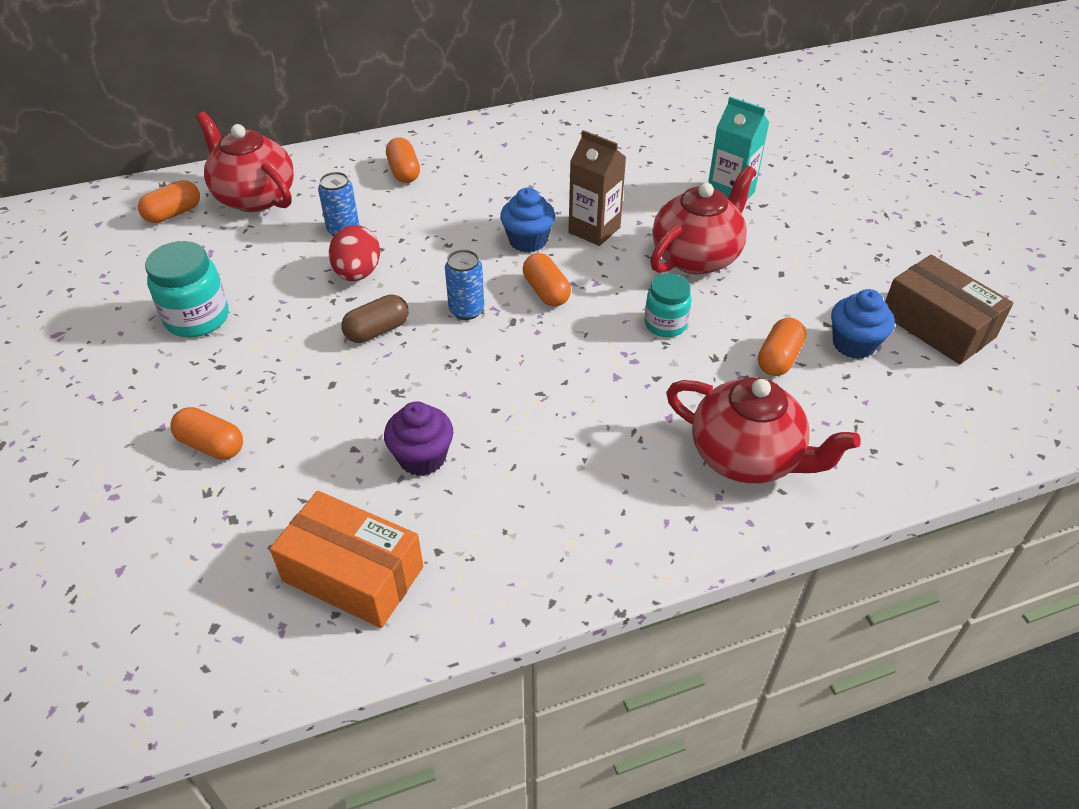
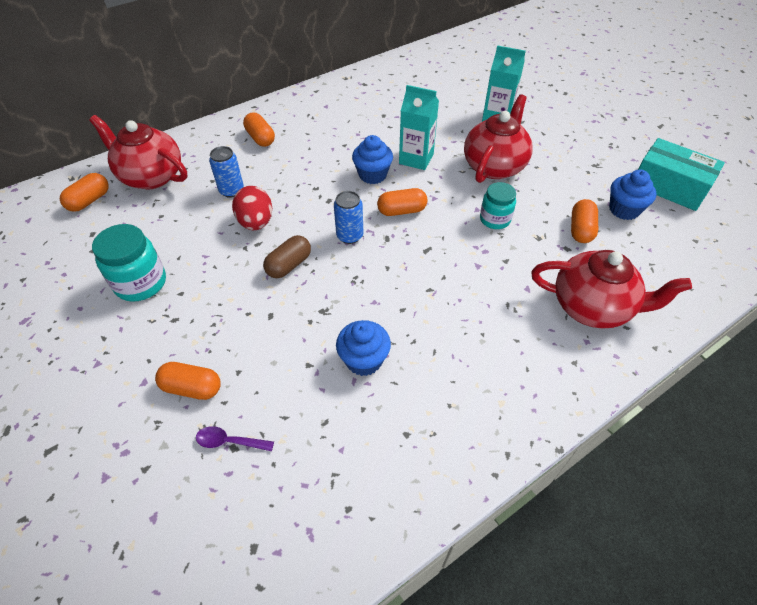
camera: 15 degrees left, 5 degrees up
orange box [270,491,423,628] -> none
purple cupcake [384,401,453,476] -> blue cupcake [336,320,391,376]
orange capsule [523,253,571,307] -> orange capsule turned 60 degrees counterclockwise [377,188,428,216]
brown carton [568,130,626,246] -> turquoise carton [399,85,439,170]
brown box [885,255,1013,364] -> turquoise box [638,138,725,211]
none -> purple spoon [196,426,274,451]

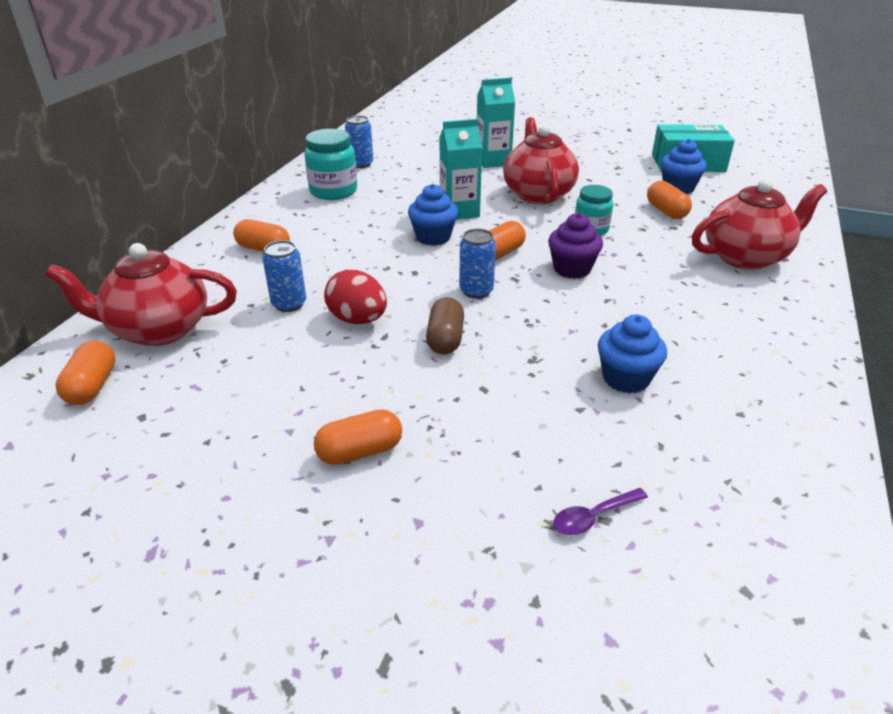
camera: 35 degrees left, 15 degrees down
turquoise jar [92,224,166,302] -> turquoise jar moved to [304,129,357,200]
orange capsule [155,362,221,400] -> orange capsule moved to [314,409,402,465]
none -> blue can [345,115,373,168]
none -> purple cupcake [548,213,603,279]

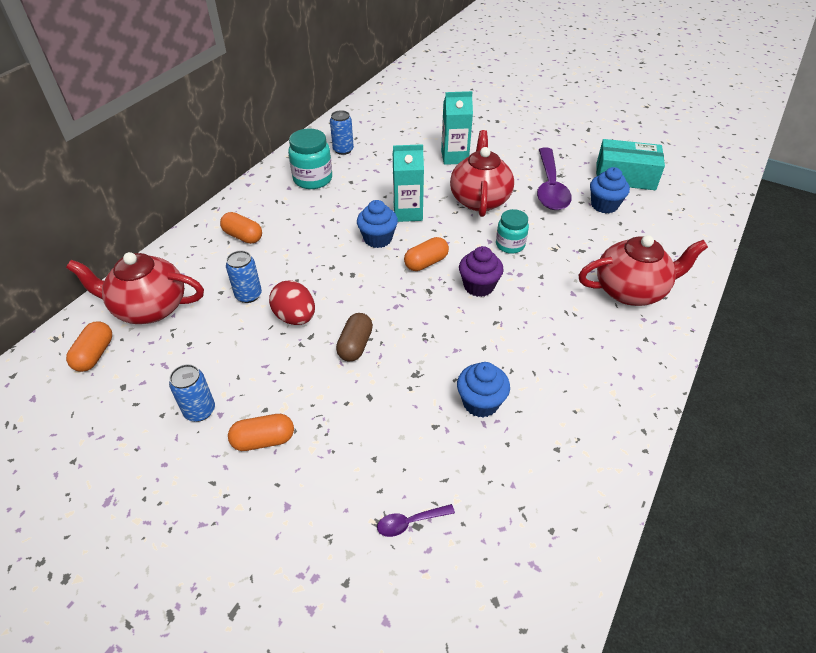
camera: 10 degrees right, 10 degrees up
blue can [459,229,496,299] -> blue can moved to [169,364,215,422]
orange capsule [647,181,692,219] -> none
none -> purple spoon [537,148,572,210]

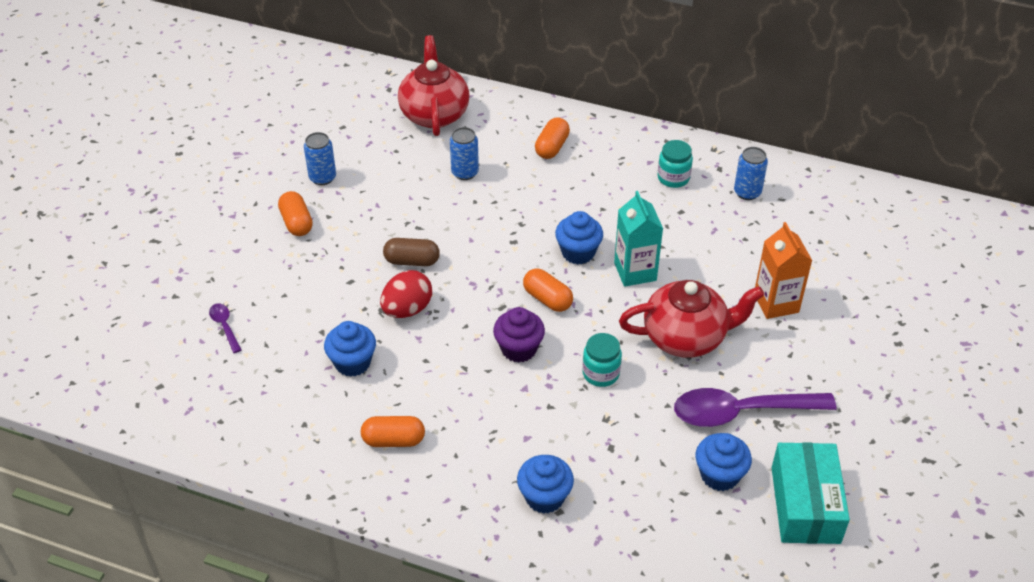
camera: 80 degrees right, 0 degrees up
orange capsule [66,322,112,372] -> orange capsule moved to [361,416,425,447]
red egg [269,280,315,325] -> red egg moved to [380,270,432,318]
turquoise jar [288,129,332,189] -> turquoise jar [657,140,693,188], size x0.67
turquoise carton [441,91,473,165] -> orange carton [755,222,813,319]
red teapot [578,235,708,306] -> blue cupcake [517,455,574,514]

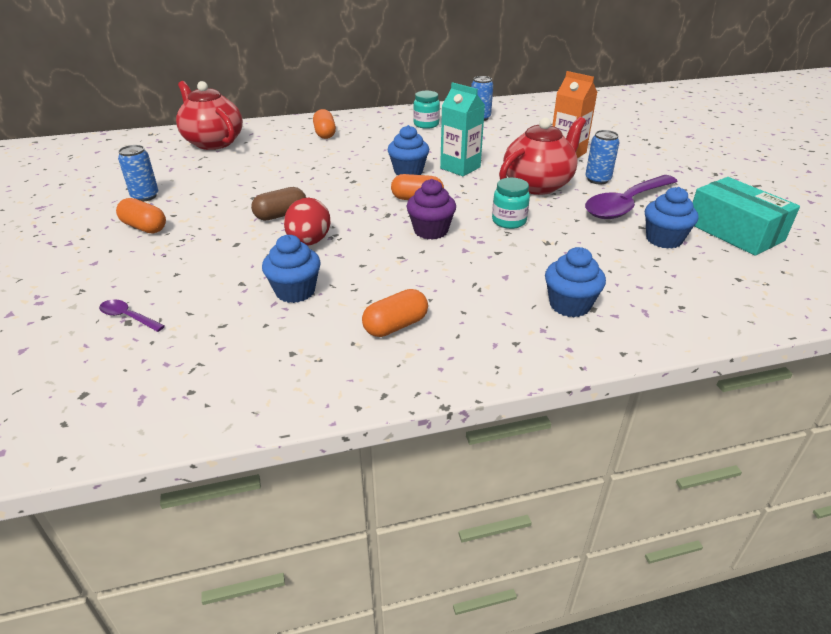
camera: 35 degrees left, 10 degrees down
blue can [450,127,479,180] -> blue can moved to [585,130,619,184]

